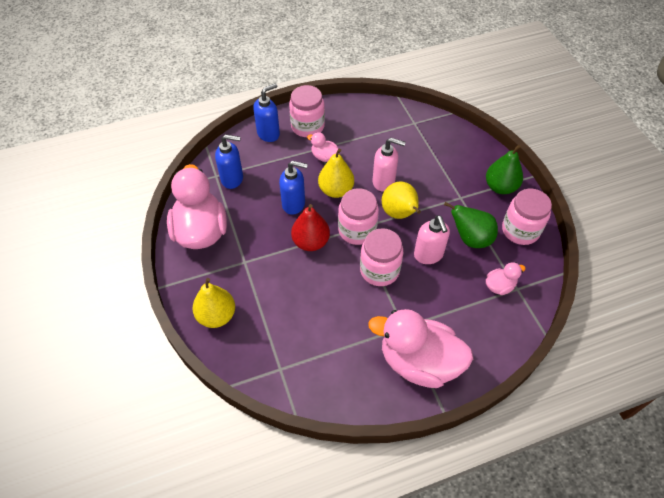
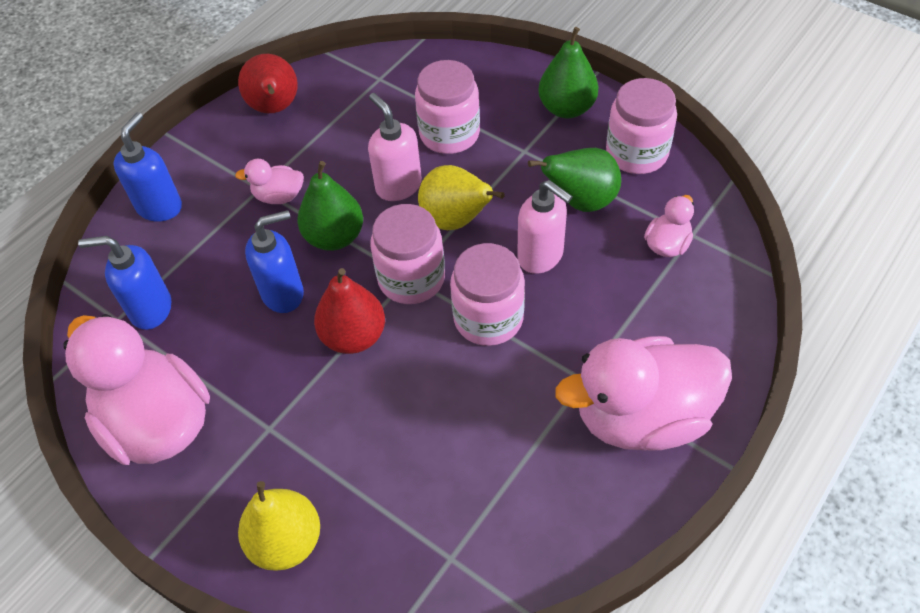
camera: 30 degrees left, 0 degrees up
blue soap dispenser [215,134,243,189] -> blue soap dispenser turned 150 degrees counterclockwise [78,236,171,330]
pink jar [289,85,325,137] -> pink jar moved to [415,60,480,154]
yellow pear [318,148,354,198] -> green pear [297,161,363,251]
pink soap dispenser [372,138,406,192] -> pink soap dispenser turned 105 degrees counterclockwise [368,93,422,201]
none -> red pear [238,54,298,113]

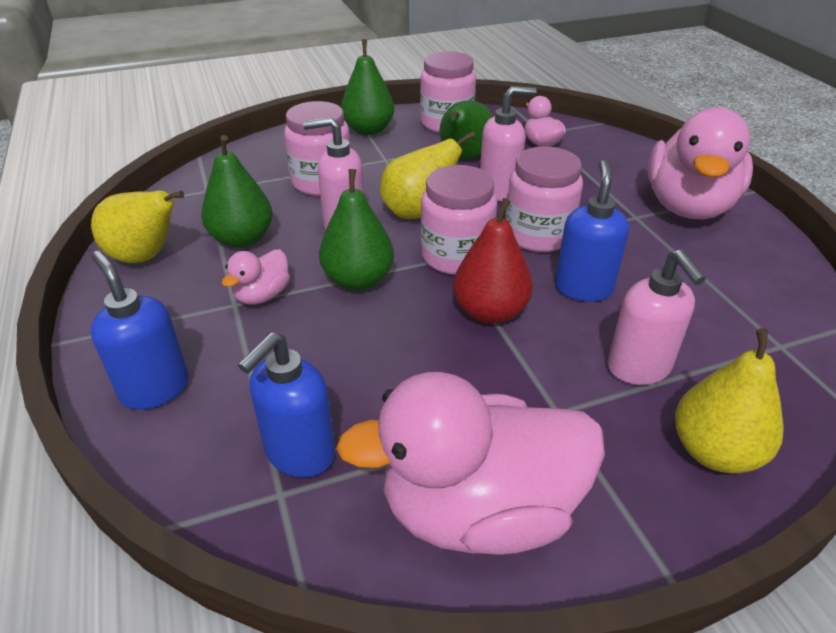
camera: 60 degrees left, 15 degrees down
red pear [238,54,298,113] -> yellow pear [91,191,184,263]
blue soap dispenser [245,210,304,313] -> blue soap dispenser moved to [555,160,629,302]
none -> green pear [201,135,272,248]
none -> pink soap dispenser [607,249,706,385]

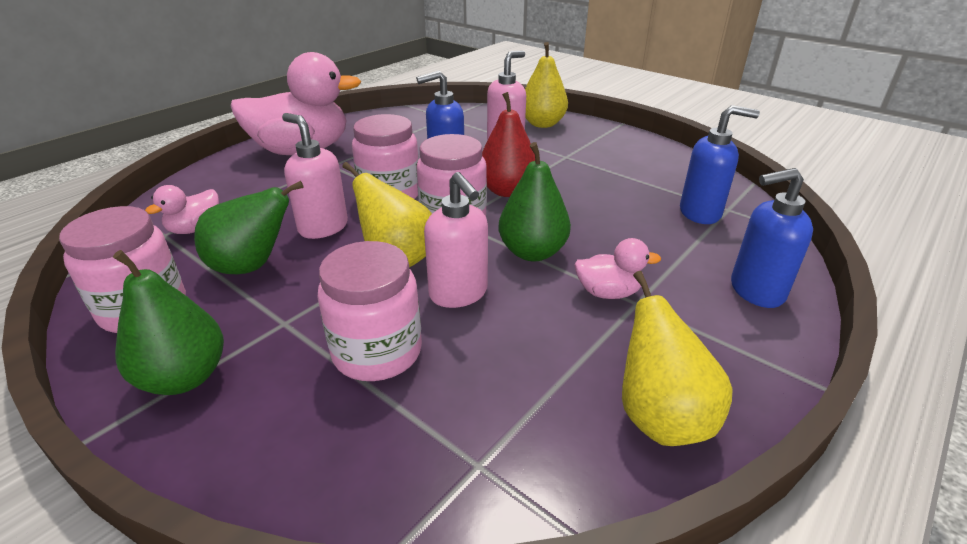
camera: 120 degrees left, 5 degrees down
blue soap dispenser [90,251,189,410] -> blue soap dispenser turned 60 degrees clockwise [731,168,813,308]
green pear [201,135,272,248] -> none
pink duck [336,372,605,555] -> none

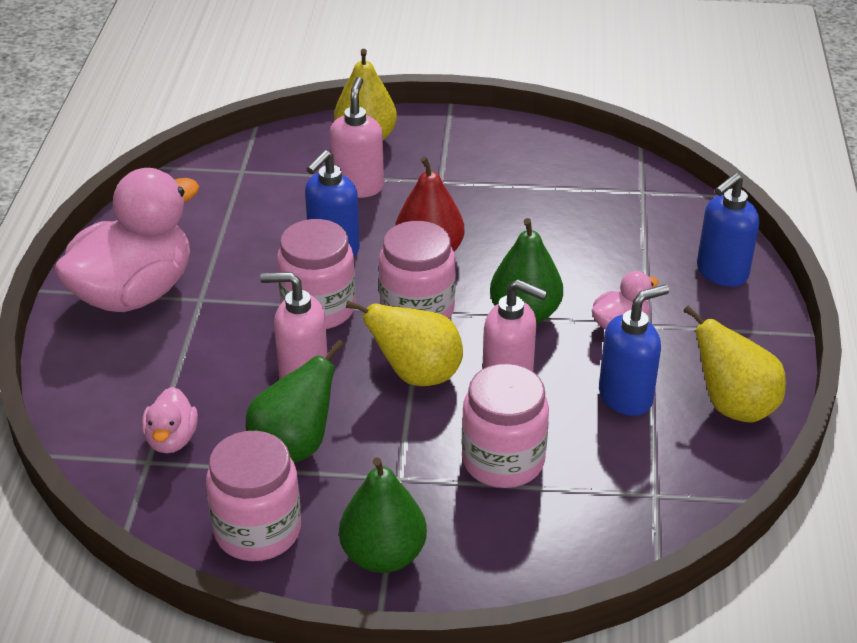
camera: 35 degrees left, 5 degrees up
blue soap dispenser [680,105,760,224] -> blue soap dispenser moved to [599,285,669,416]

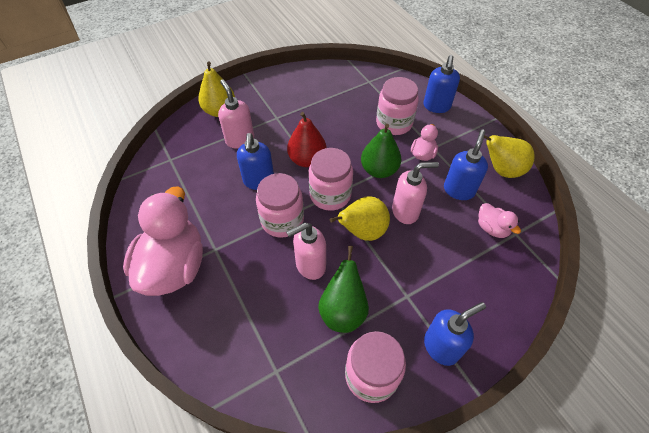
camera: 35 degrees left, 15 degrees up
pink duck [142,387,198,453] -> pink duck moved to [478,203,521,238]
green pear [339,457,427,573] -> blue soap dispenser [424,302,486,366]
pink jar [462,364,549,488] -> pink jar moved to [376,77,419,135]

